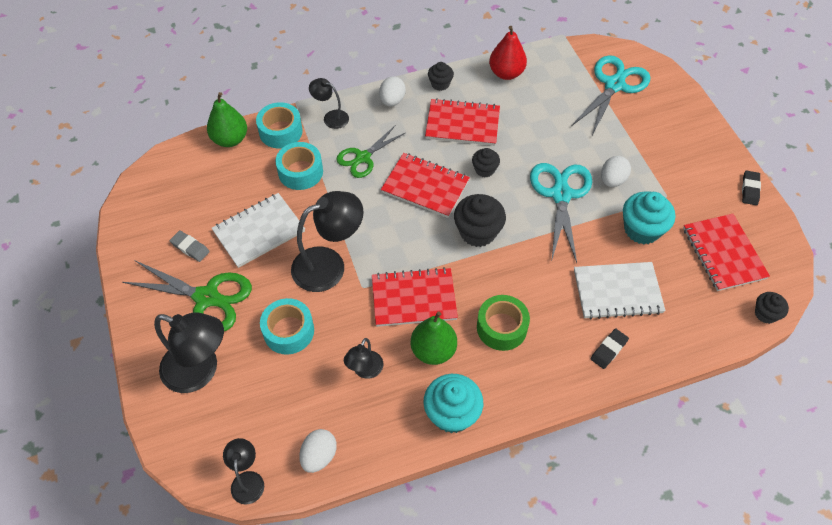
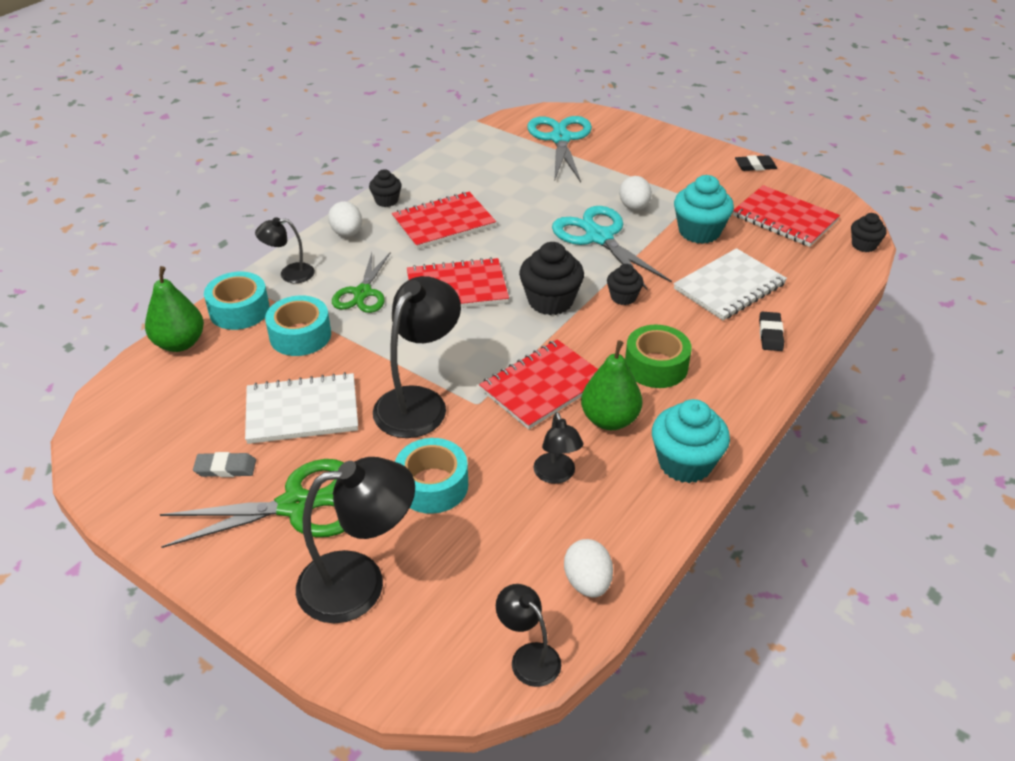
camera: 35 degrees left, 15 degrees down
white notebook [212,193,305,268] -> white notebook turned 60 degrees clockwise [245,372,358,444]
black cupcake [472,148,500,177] -> black cupcake moved to [607,264,644,305]
red pear [489,26,527,80] -> none
black eraser [742,170,761,205] -> black eraser turned 75 degrees counterclockwise [735,155,777,171]

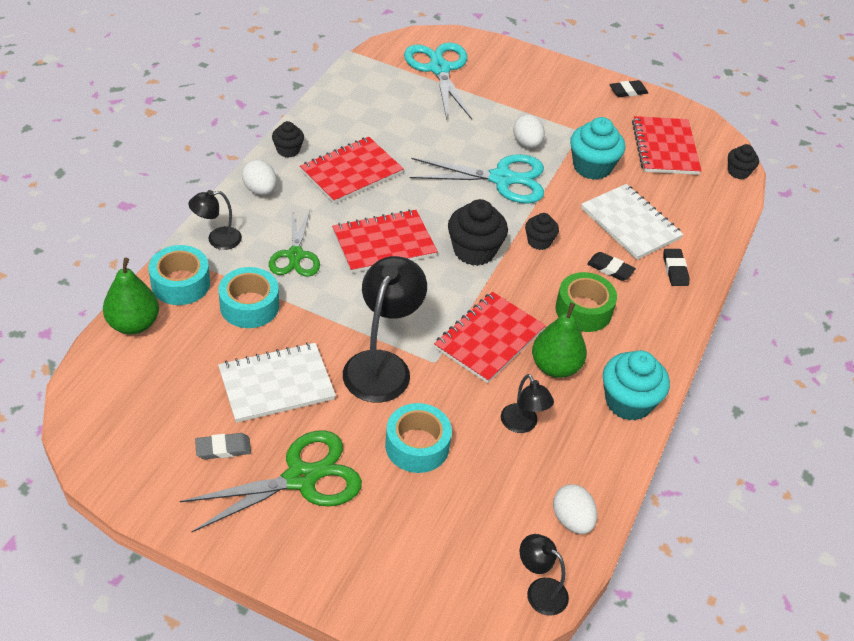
camera: 15 degrees left, 5 degrees up
black lamp [296,457,415,623] -> none
turquoise scissors [552,206,672,290] -> turquoise scissors turned 135 degrees clockwise [410,154,544,203]
white notebook [674,248,787,320] -> white notebook turned 75 degrees counterclockwise [581,184,683,260]
red notebook [733,185,840,247] -> red notebook turned 60 degrees clockwise [632,116,702,175]
none -> black eraser [587,252,636,281]

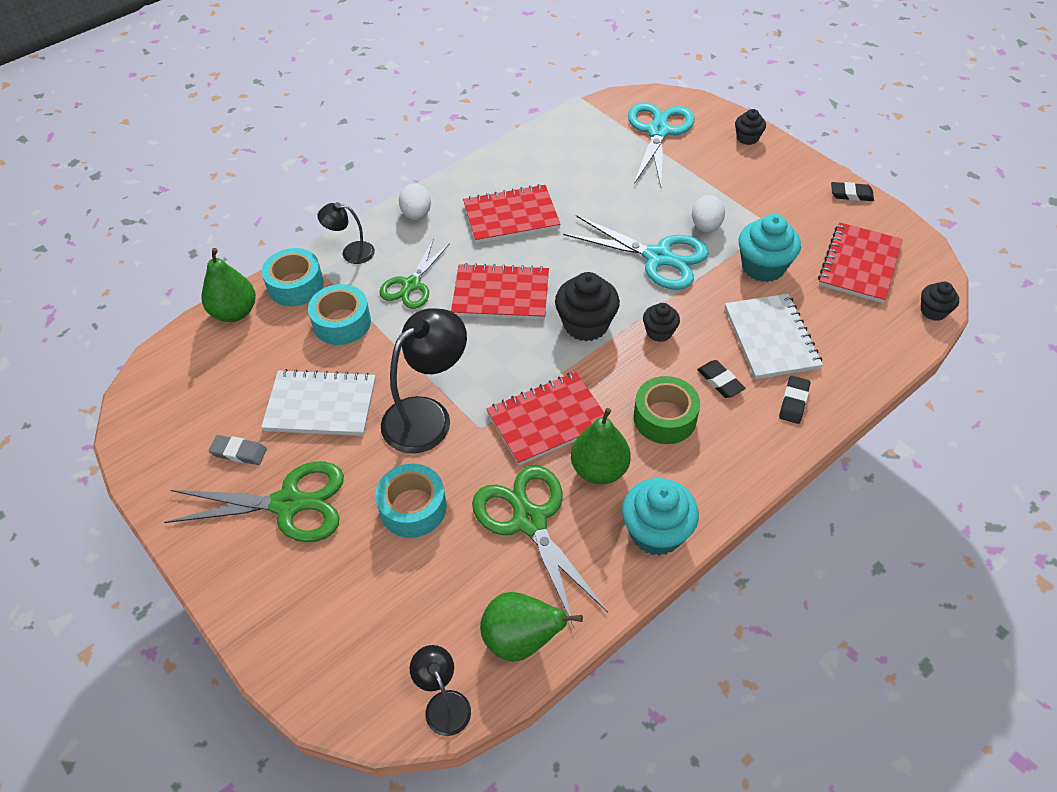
camera: 30 degrees right, 5 degrees up
black cupcake [272,121,304,158] -> black cupcake moved to [735,109,766,145]
black lamp [501,374,554,433] -> green scissors [472,465,608,627]
white egg [553,484,597,534] -> green pear [480,592,583,662]

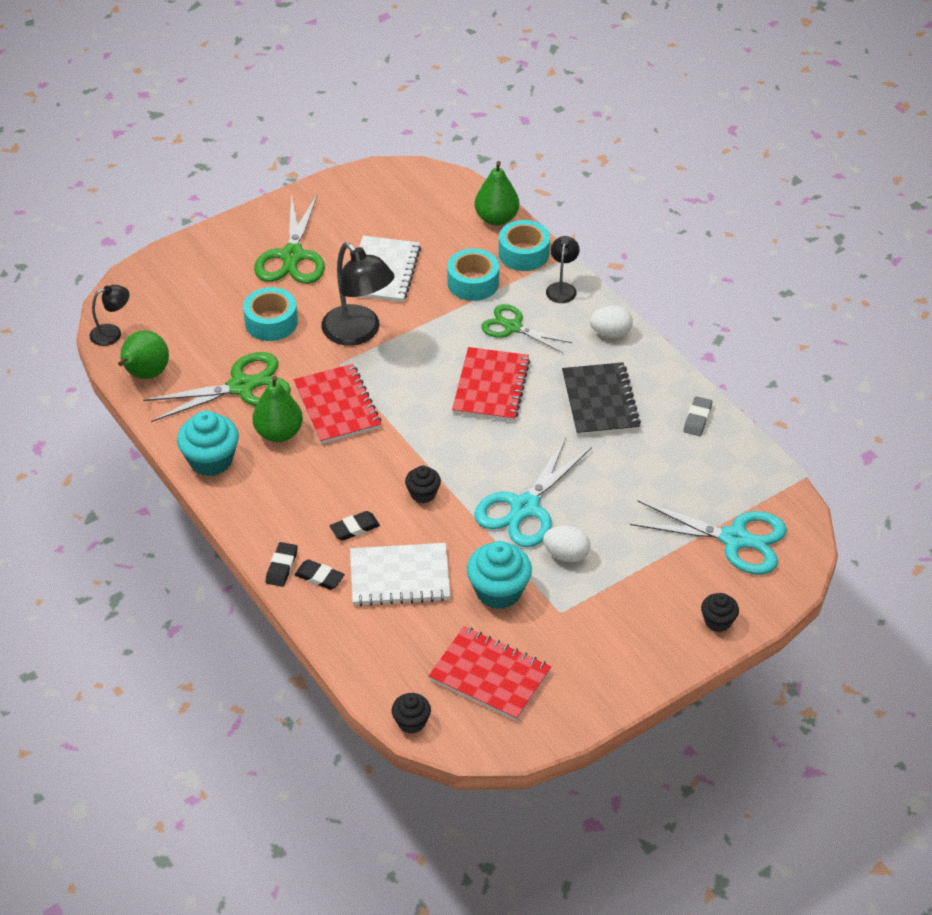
camera: 95 degrees right, 5 degrees down
grey eraser [209,435,267,465] -> grey eraser moved to [684,396,712,436]
red notebook [463,184,561,243] -> black notebook [562,362,641,436]
black cupcake [555,272,620,341] -> none
green tape [634,376,700,444] -> none
black eraser [831,182,874,201] -> black eraser moved to [266,542,298,587]

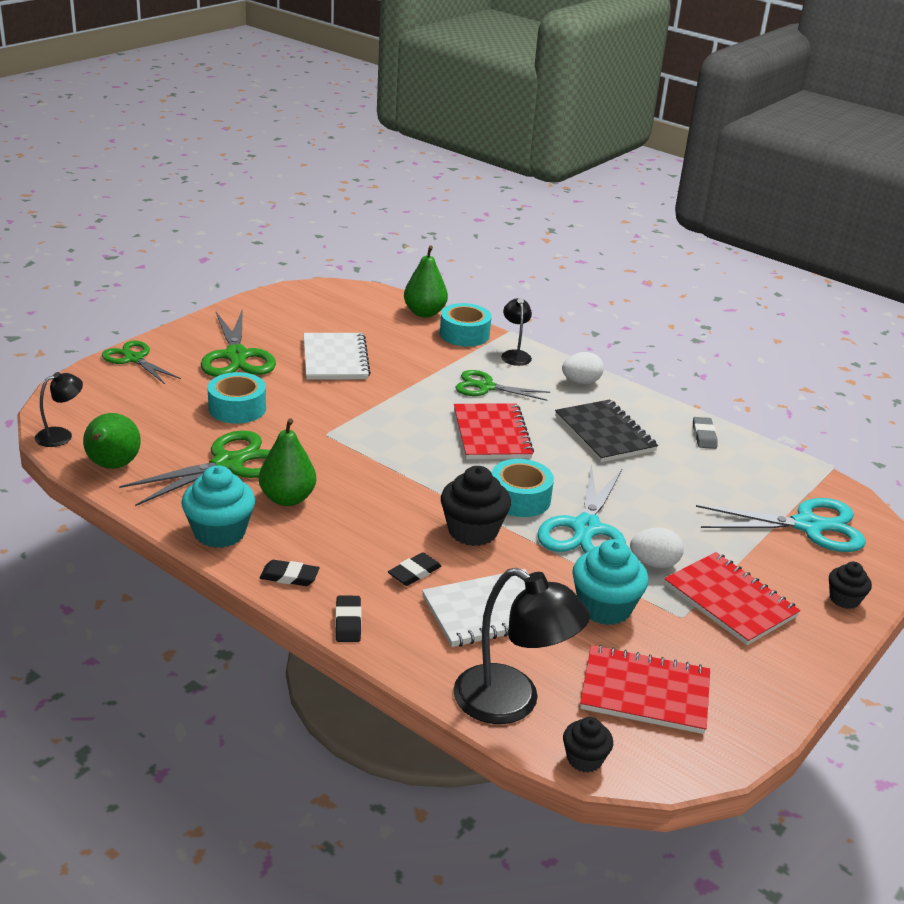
camera: 20 degrees left, 15 degrees down
red notebook [294,364,381,444] -> red notebook moved to [664,552,801,645]
black eraser [294,559,345,590] -> black eraser moved to [260,560,320,586]
black lamp [322,242,395,346] -> black lamp moved to [453,568,590,724]
black cupcake [405,466,441,503] -> black cupcake [441,466,511,546], size x1.74
turquoise tape [447,248,499,301] -> turquoise tape moved to [492,459,554,517]
none -> green scissors [102,340,181,384]

